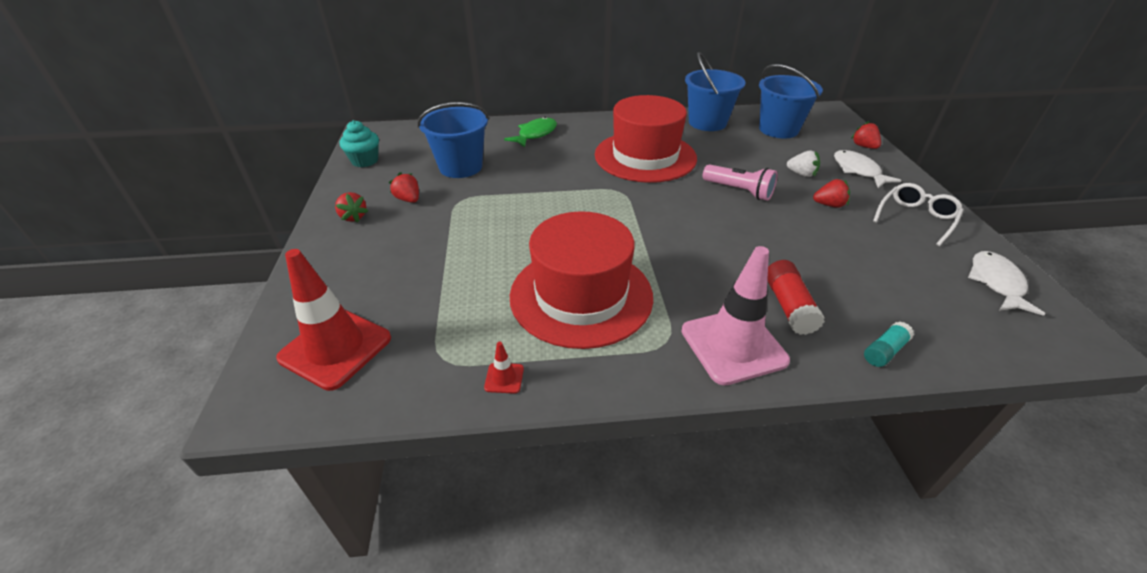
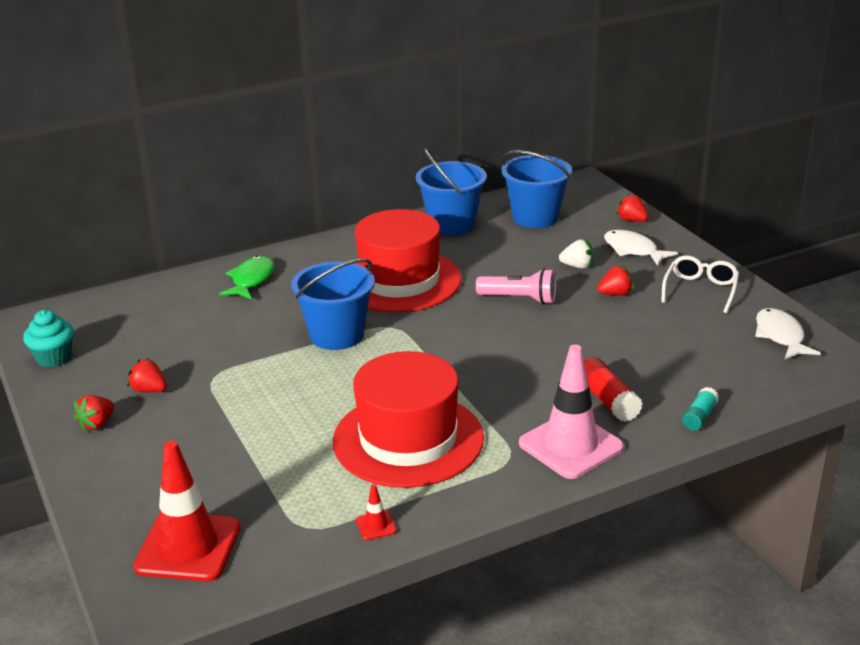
camera: 20 degrees left, 10 degrees down
red strawberry [335,192,368,223] -> red strawberry turned 90 degrees clockwise [74,395,114,432]
blue bucket [418,102,489,178] -> blue bucket moved to [291,259,375,350]

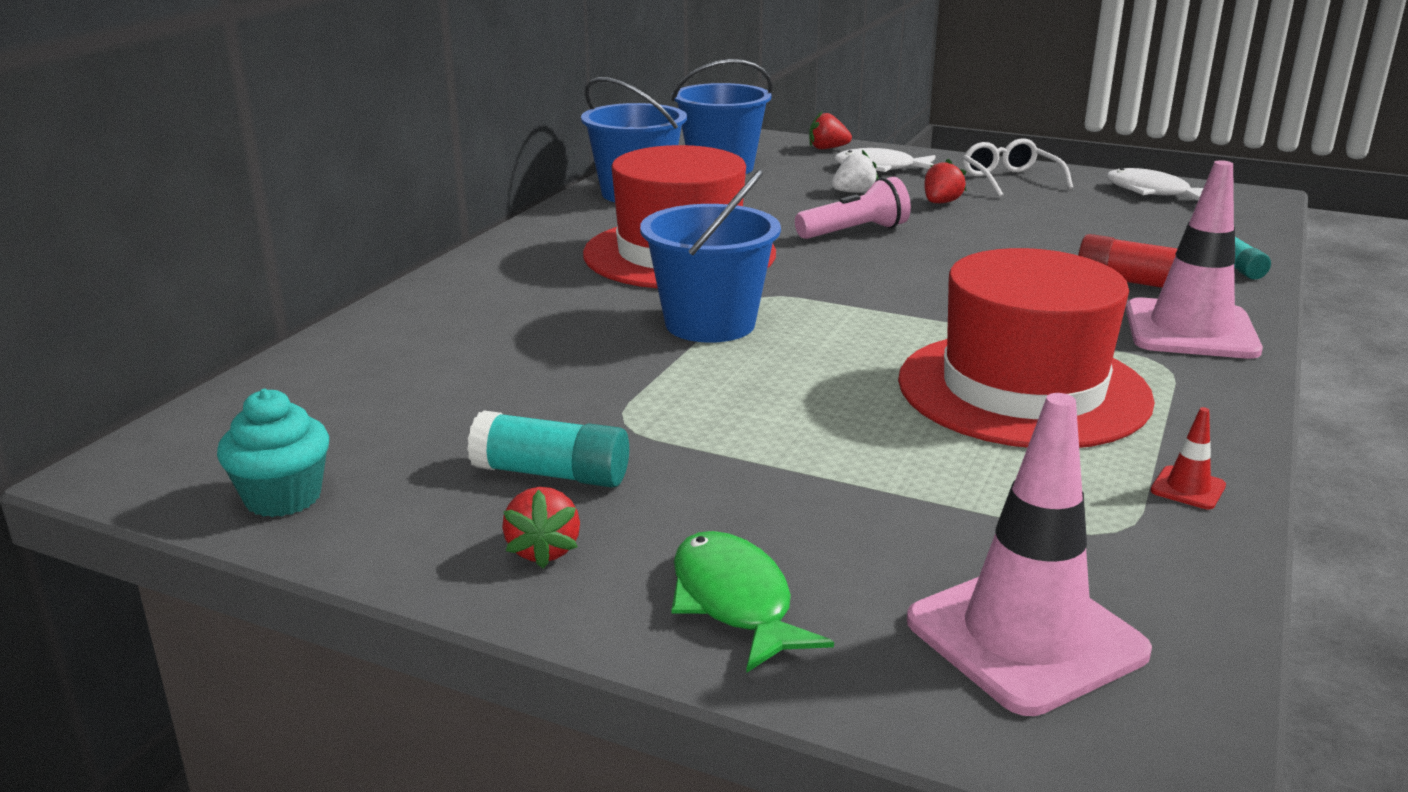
camera: 40 degrees left, 5 degrees down
red strawberry [127,358,167,393] -> turquoise glue stick [467,411,629,487]
red traffic cone [133,441,241,582] -> pink traffic cone [907,393,1152,716]
green fish [219,255,275,299] -> green fish moved to [672,531,834,673]

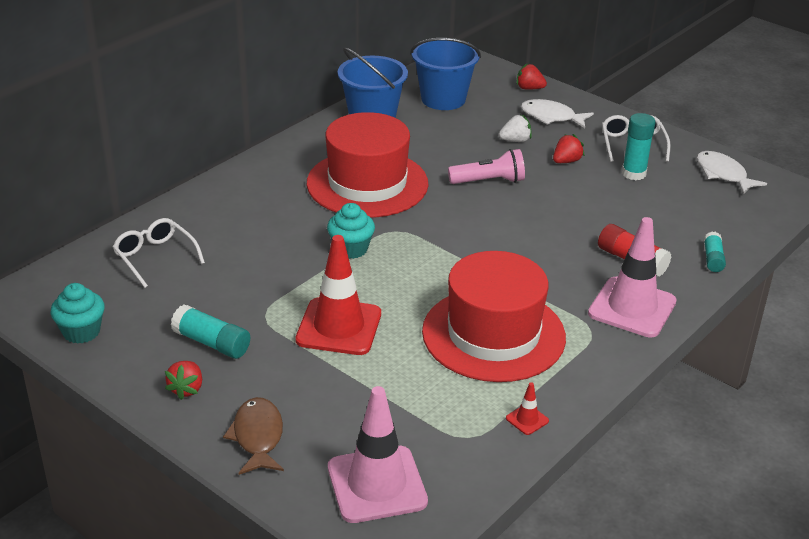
camera: 15 degrees right, 10 degrees up
blue bucket [640,169,781,343] -> turquoise cupcake [327,203,375,259]
green fish [672,531,834,673] -> brown fish [223,397,284,475]
none -> white glasses [113,218,205,288]
none -> red traffic cone [295,235,381,355]
none -> turquoise glue stick [622,113,655,180]

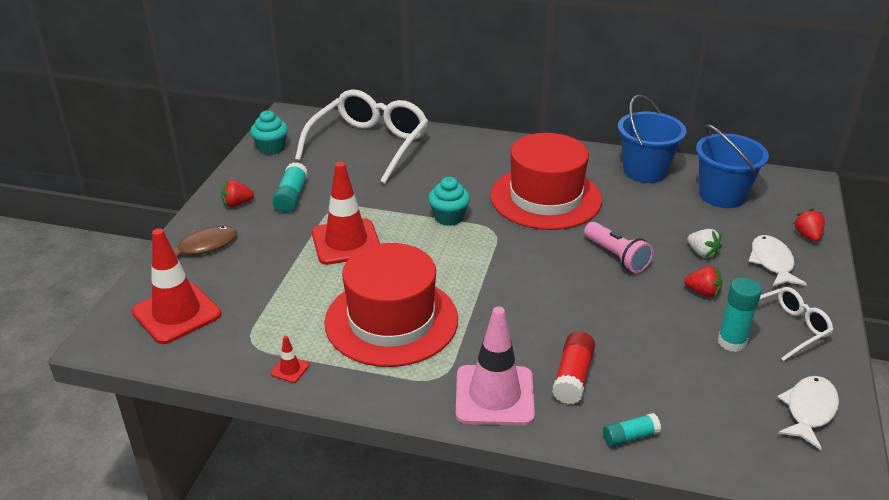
camera: 65 degrees right, 0 degrees up
white glasses [113,218,205,288] -> white glasses [295,89,428,184], size x1.94
pink traffic cone [328,386,428,523] -> red traffic cone [132,228,221,344]

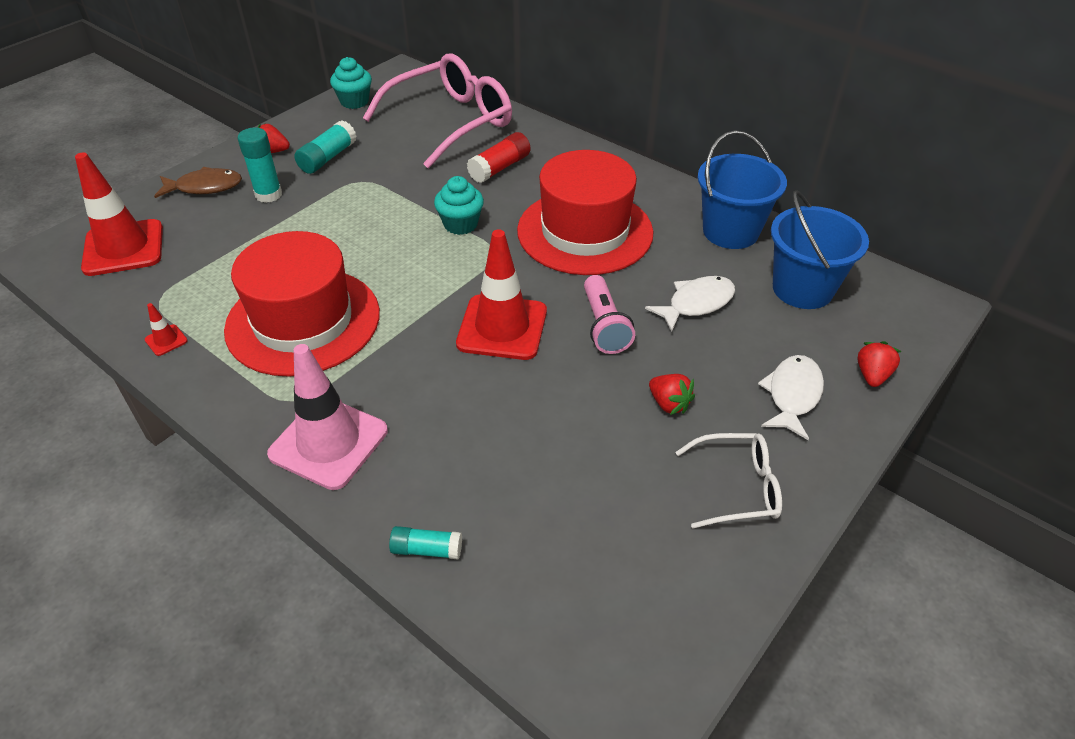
camera: 25 degrees right, 10 degrees up
white glasses [295,89,428,184] -> pink glasses [363,53,512,169]
red traffic cone [312,162,380,265] -> red traffic cone moved to [456,229,547,360]
red glue stick [552,331,595,404] -> red glue stick moved to [467,132,530,183]
white strawberry [687,229,722,258] -> none
turquoise glue stick [718,278,762,352] -> turquoise glue stick moved to [238,128,282,203]
white fish [777,376,839,450] -> white fish moved to [645,276,735,332]

